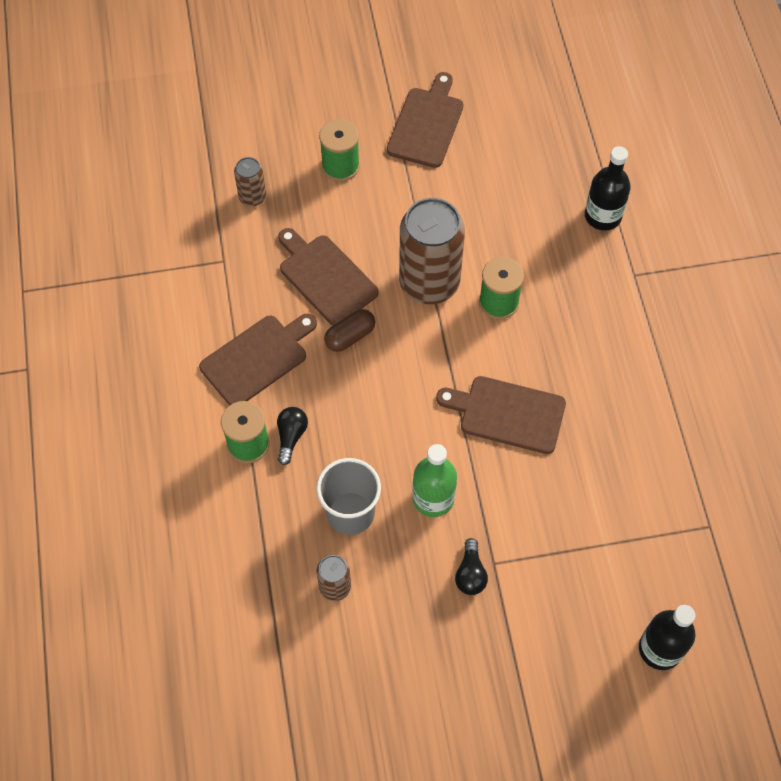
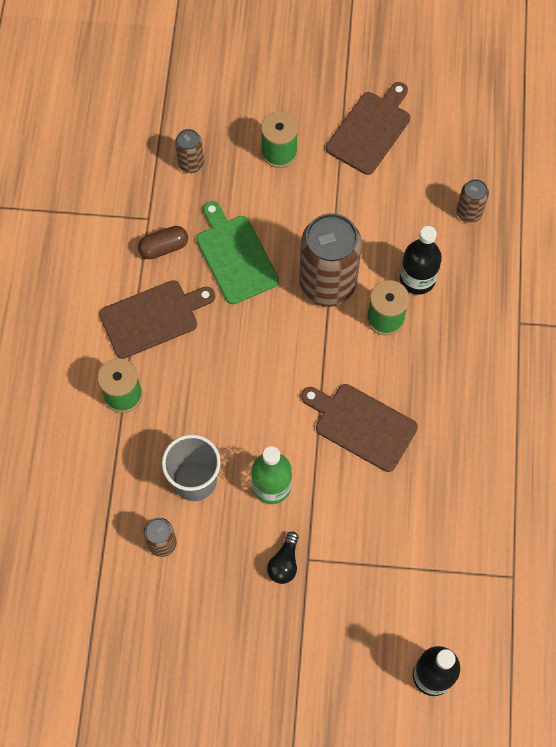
camera: 15 degrees right, 5 degrees up
black light bulb [277,407,308,465] -> none
brown cutting board [278,228,379,325] -> green cutting board [196,201,279,305]
brown capsule [324,309,375,352] -> brown capsule moved to [138,226,188,259]
black bottle [585,146,631,230] -> black bottle moved to [400,226,442,295]
none -> brown can [457,179,489,223]

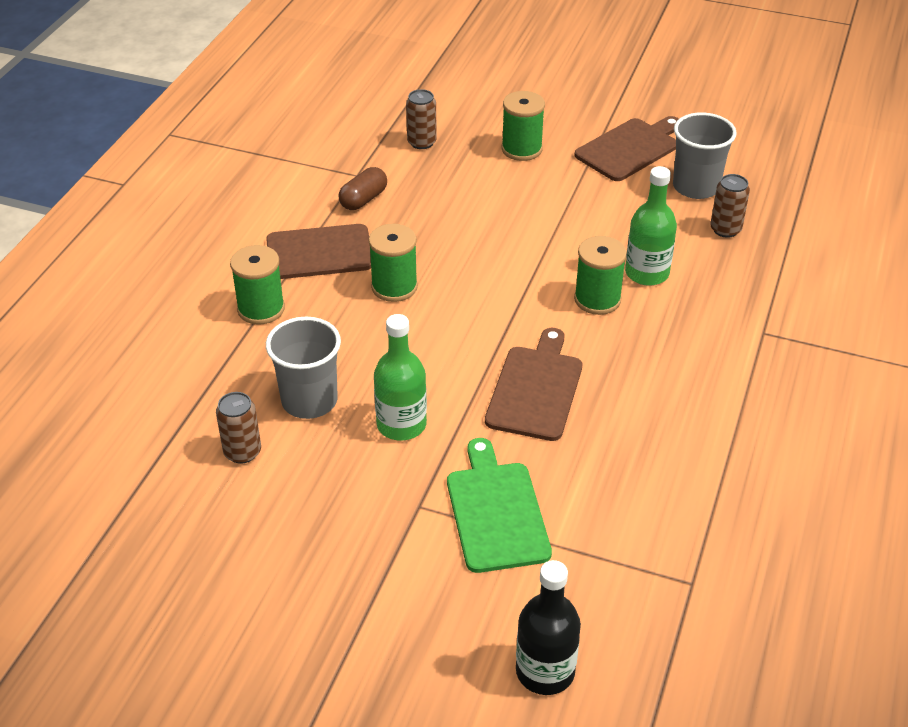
camera: 15 degrees right, 25 degrees down
brown capsule [138,226,188,259] -> brown capsule turned 45 degrees counterclockwise [339,167,387,210]
green cutting board [196,201,279,305] -> green cutting board moved to [447,438,552,573]
black light bulb [267,532,299,584] -> none
brown can [299,213,362,307] -> none
brown cutting board [301,384,418,472] -> brown cutting board turned 60 degrees clockwise [485,328,582,441]
black bottle [400,226,442,295] -> green bottle [625,166,677,286]
none -> green spool [369,224,418,302]
none -> grey cup [673,112,737,199]

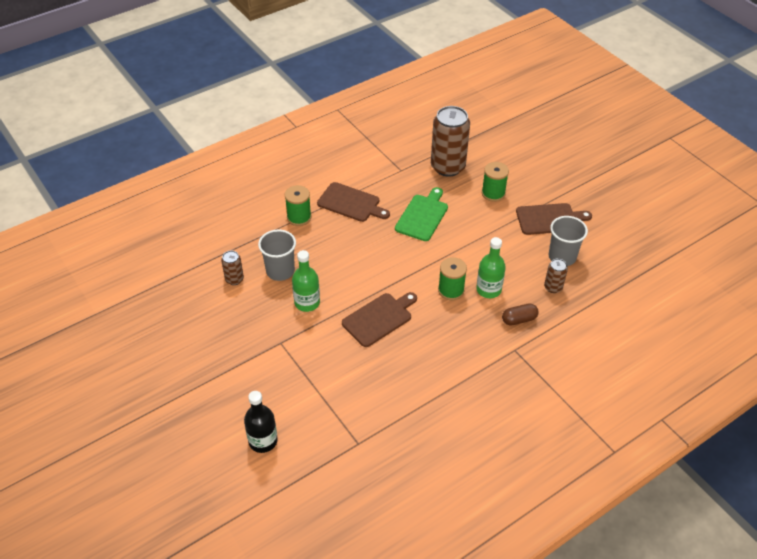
camera: 35 degrees right, 5 degrees up
brown capsule [339,167,387,210] -> brown capsule moved to [502,303,538,326]
green spool [369,224,418,302] -> none
brown can [406,89,437,149] -> brown can [431,106,470,177], size x2.12
green cutting board [447,438,552,573] -> green cutting board moved to [395,187,448,241]

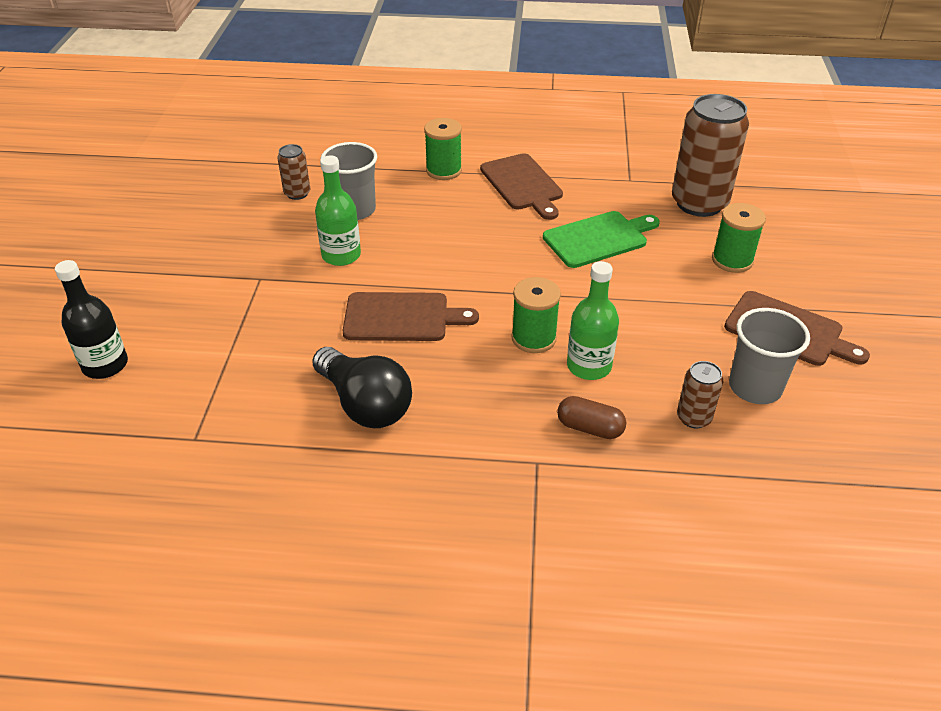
camera: 40 degrees right, 5 degrees down
none -> black light bulb [312,347,412,428]

